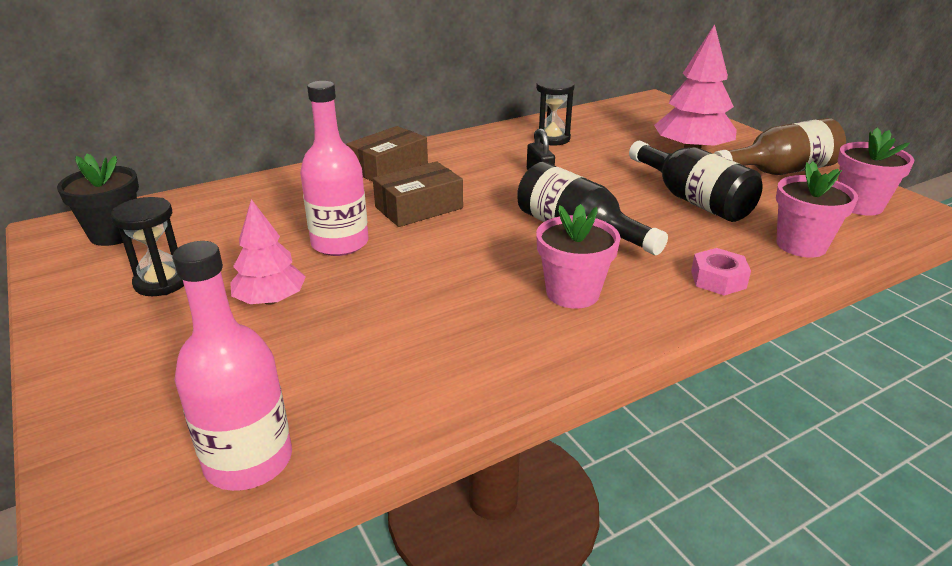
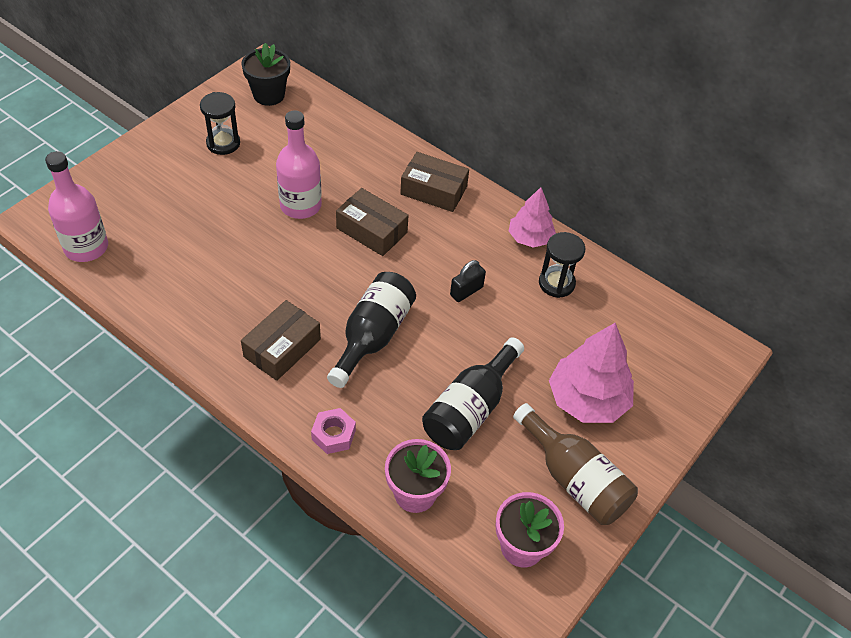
camera: 65 degrees right, 20 degrees up
pink tree [230,199,306,305] -> pink tree moved to [509,187,556,248]
pink flower pot [536,204,621,309] -> brown box [241,300,321,381]

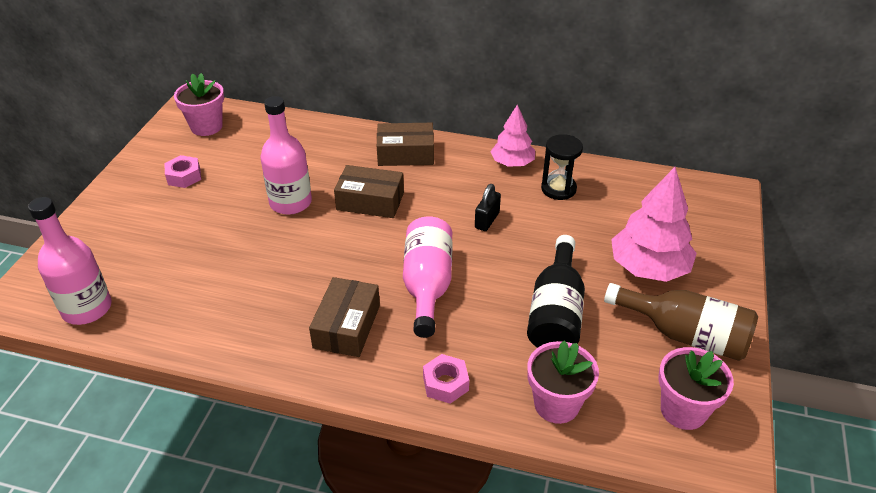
camera: 20 degrees left, 10 degrees down
black hourglass [200,92,240,155] -> pink nut [164,155,201,188]
black flower pot [241,43,290,106] -> pink flower pot [174,73,224,136]
black bottle [327,272,416,388] -> pink bottle [403,216,453,338]

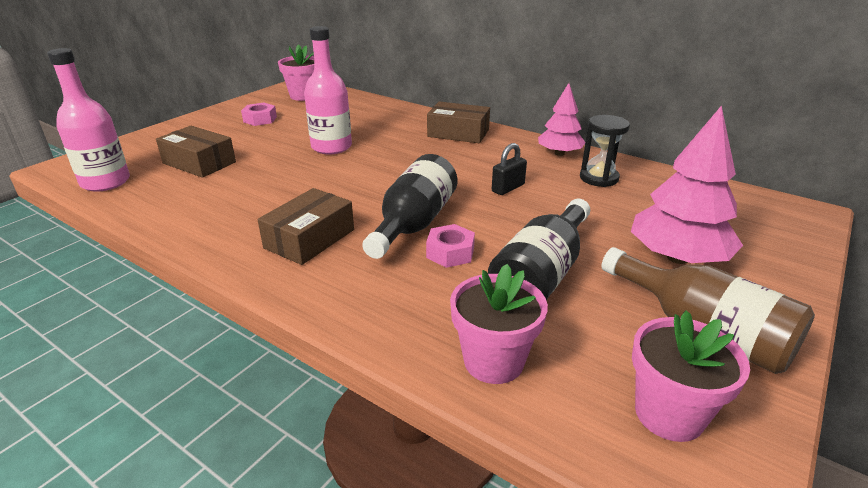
camera: 20 degrees right, 10 degrees down
brown box [334,165,404,218] -> brown box moved to [156,126,236,178]
pink bottle [403,216,453,338] -> black bottle [362,154,457,259]
pink nut [423,354,469,404] -> pink nut moved to [426,224,475,268]

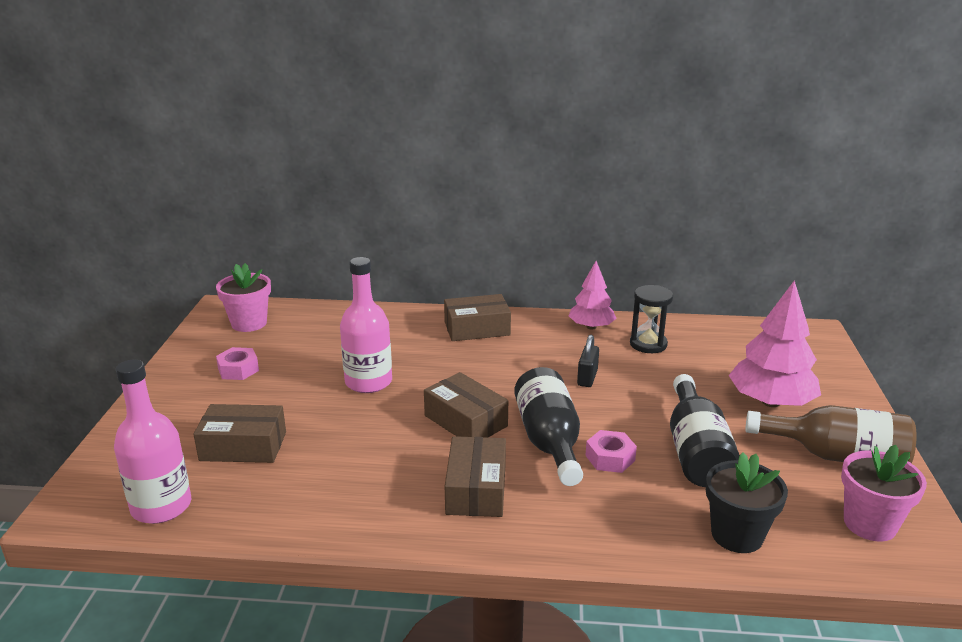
camera: 30 degrees left, 5 degrees down
pink flower pot [450,264,548,384] -> black flower pot [706,452,788,553]
none -> brown box [424,372,508,438]

